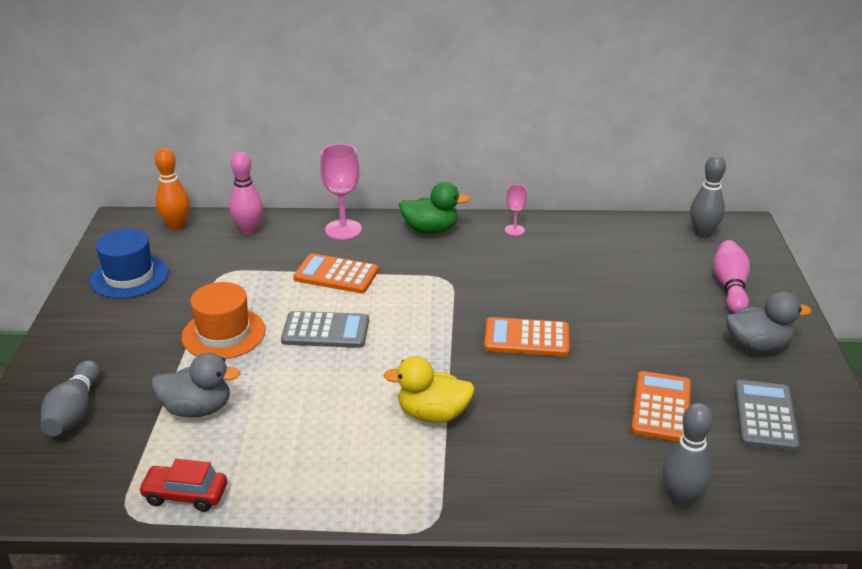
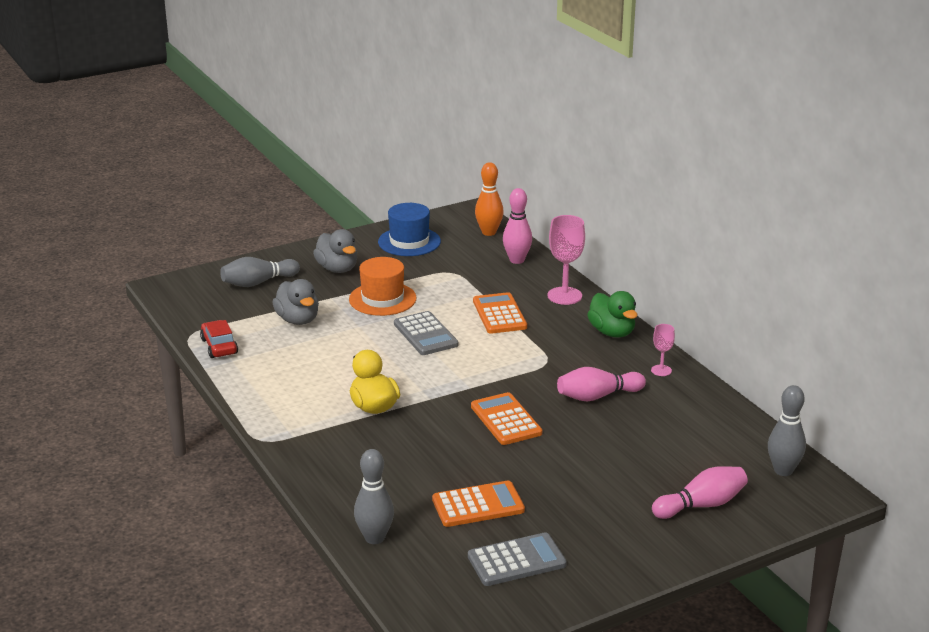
camera: 60 degrees right, 5 degrees down
grey duck [726,291,811,352] -> grey duck moved to [313,229,357,273]
none -> pink bowling pin [557,367,646,401]

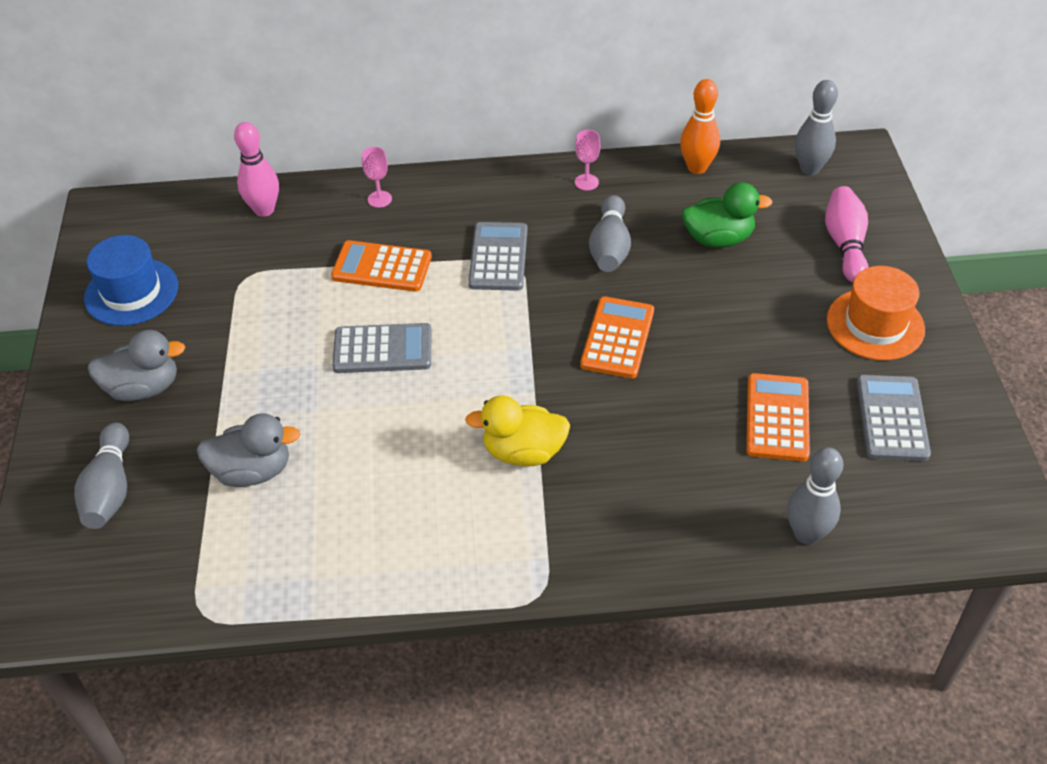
camera: 65 degrees left, 20 degrees up
red car [200,320,238,358] -> none
orange hat [349,257,417,316] -> orange hat moved to [827,266,925,360]
orange calculator [471,392,542,445] -> orange calculator turned 105 degrees clockwise [580,296,654,378]
orange bowling pin [475,162,504,236] -> orange bowling pin moved to [680,79,720,174]
pink goblet [548,215,585,305] -> pink goblet [362,147,392,208], size x0.54
pink bowling pin [557,367,646,401] -> grey bowling pin [589,195,631,272]
green duck [587,291,638,337] -> green duck moved to [682,182,772,248]
none -> grey calculator [468,222,527,291]

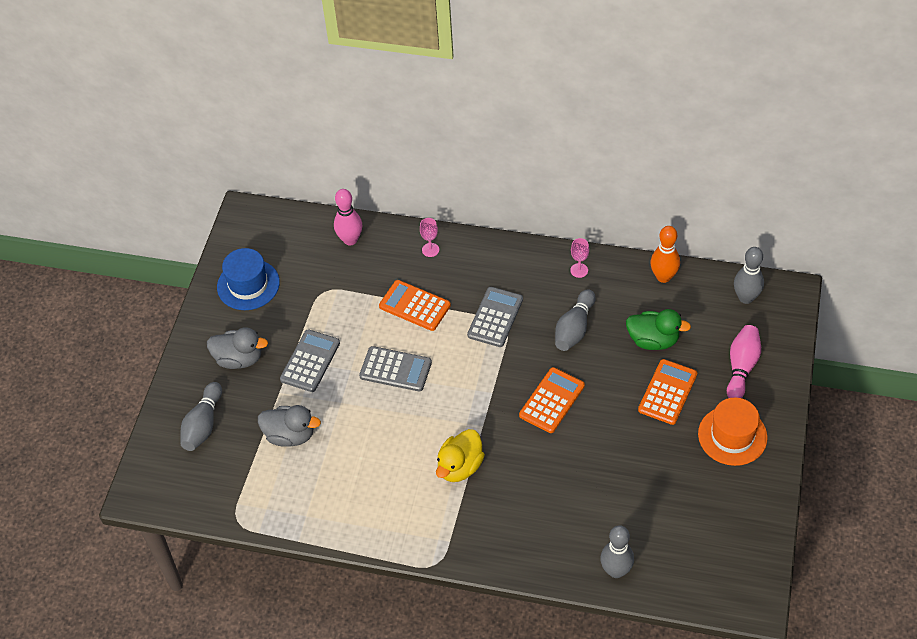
camera: 20 degrees right, 5 degrees up
yellow duck [465,395,570,466] -> yellow duck turned 75 degrees counterclockwise [436,429,485,482]
orange calculator [746,373,810,461] -> orange calculator moved to [638,359,697,425]
grey calculator [857,375,931,461] -> grey calculator moved to [280,329,340,392]

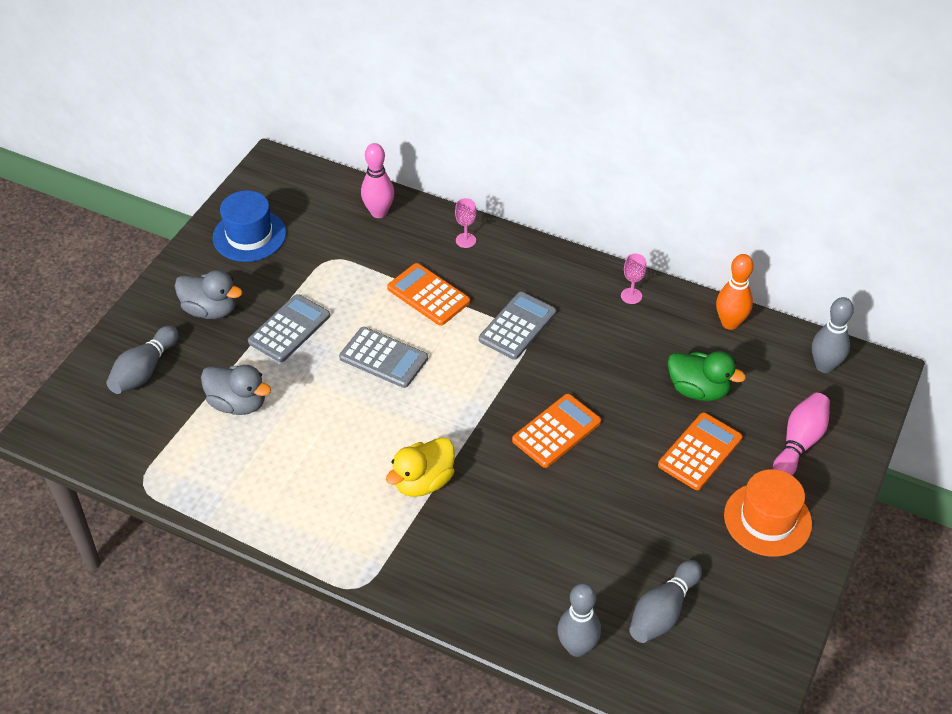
camera: 10 degrees right, 5 degrees down
grey bowling pin [555,289,596,351] -> grey bowling pin moved to [629,560,702,643]

